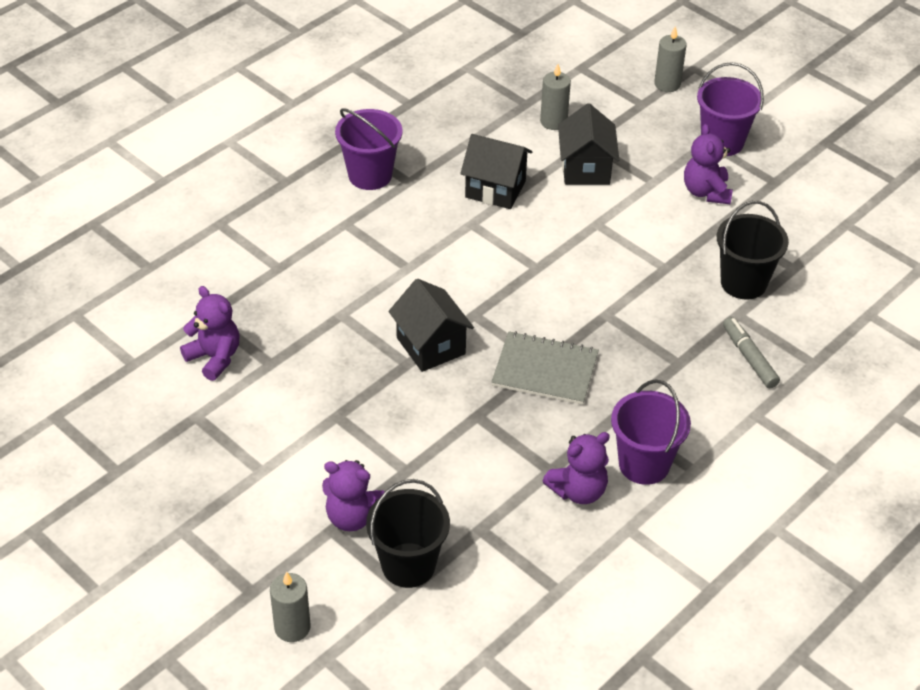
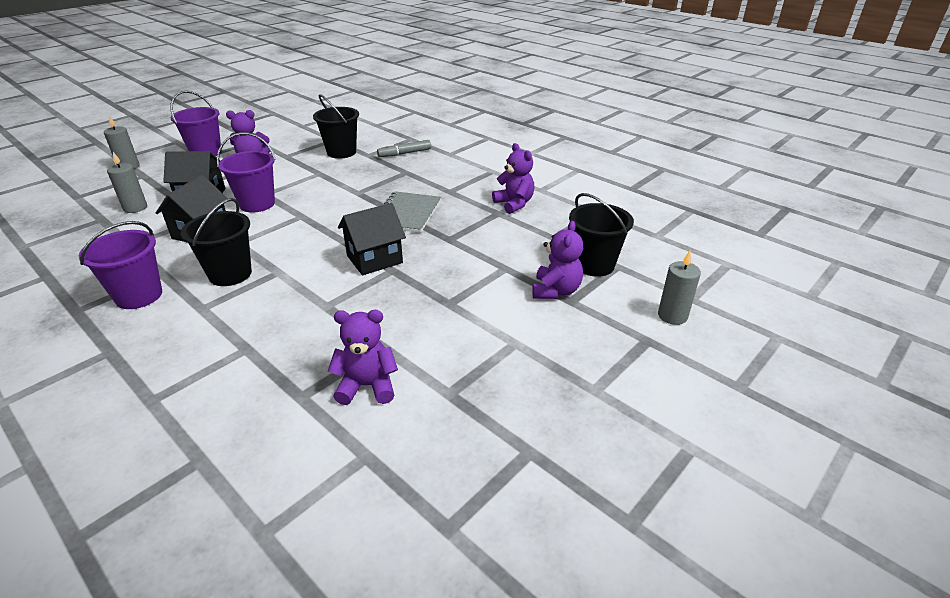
camera: 90 degrees left, 10 degrees down
purple teddy bear [180,286,239,381] -> purple teddy bear turned 45 degrees clockwise [327,310,398,405]
purple bucket [611,379,691,485] -> purple bucket moved to [217,132,276,212]
none -> black bucket [181,198,252,286]

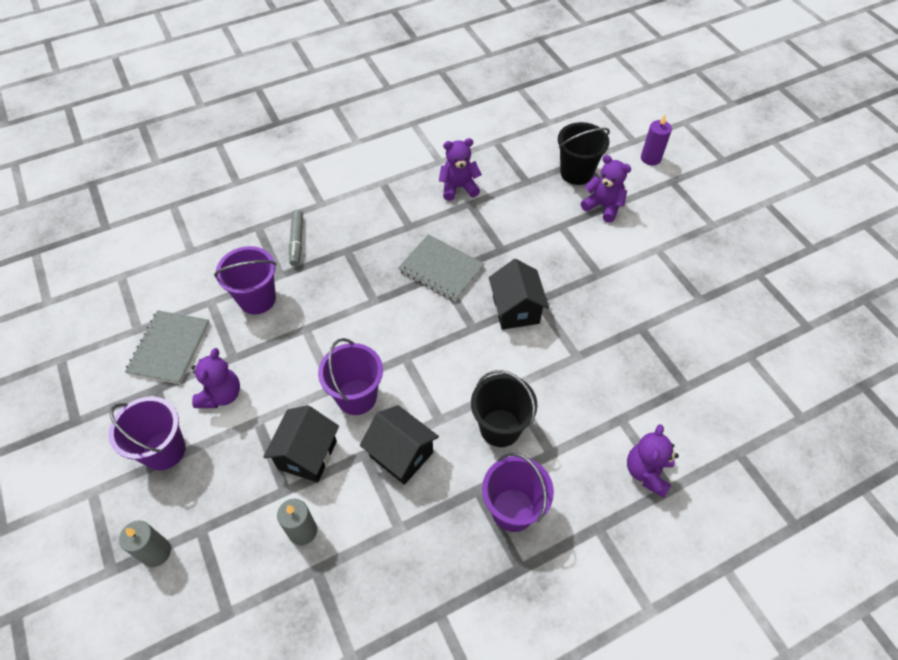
camera: 70 degrees left, 20 degrees up
black bucket [313,94,359,159] -> purple bucket [214,246,277,314]
purple teddy bear [327,310,398,405] -> purple teddy bear moved to [627,424,679,498]
grey candle [658,251,701,325] -> purple candle [641,115,672,165]
none -> grey notebook [125,310,210,384]

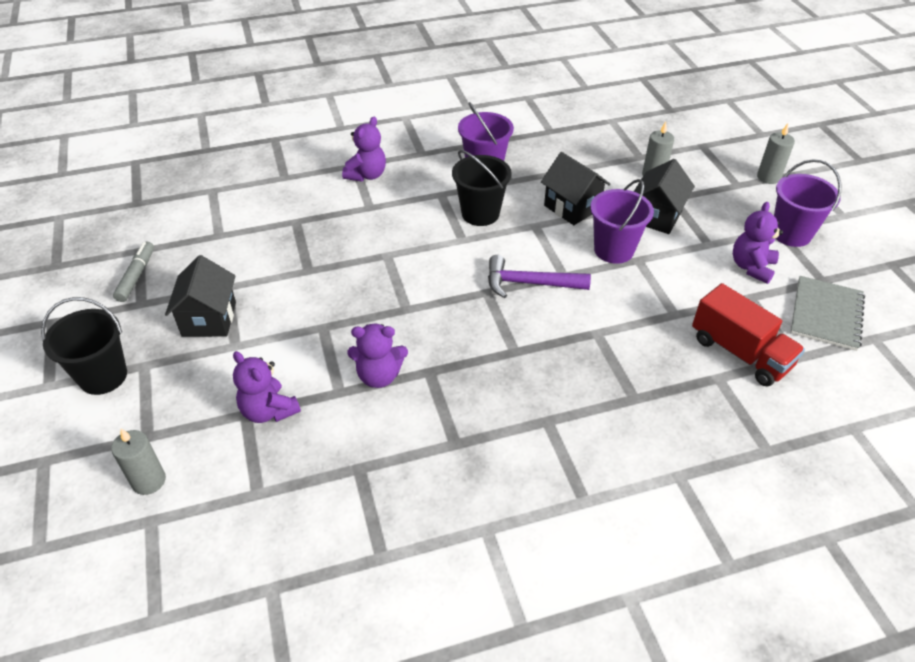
camera: 170 degrees left, 10 degrees down
purple bucket [214,246,277,314] -> red truck [692,283,805,386]
grey marker [289,210,303,266] -> grey marker moved to [113,242,154,302]
grey notebook [398,234,485,301] -> none
purple teddy bear [439,138,482,201] -> purple teddy bear moved to [347,323,408,388]
black house [489,259,549,330] -> black house moved to [165,255,236,337]
black bucket [558,122,610,185] -> black bucket moved to [41,297,127,395]
purple candle [641,115,672,165] -> grey candle [111,429,166,495]
none -> purple hammer [488,255,591,298]

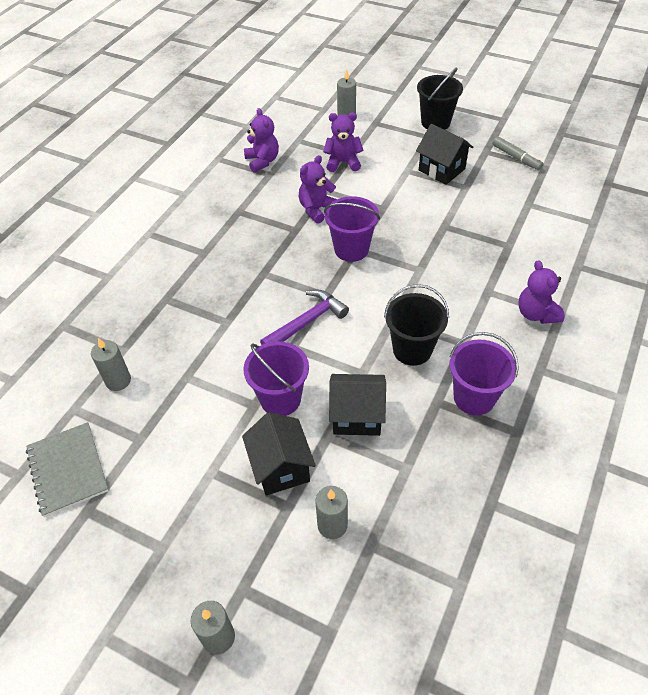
camera: 135 degrees right, 5 degrees up
red truck [692,283,805,386] -> grey candle [91,338,131,391]
purple teddy bear [733,202,783,284] -> purple teddy bear moved to [244,108,279,172]
purple bucket [774,159,842,247] -> purple bucket moved to [324,196,380,262]

